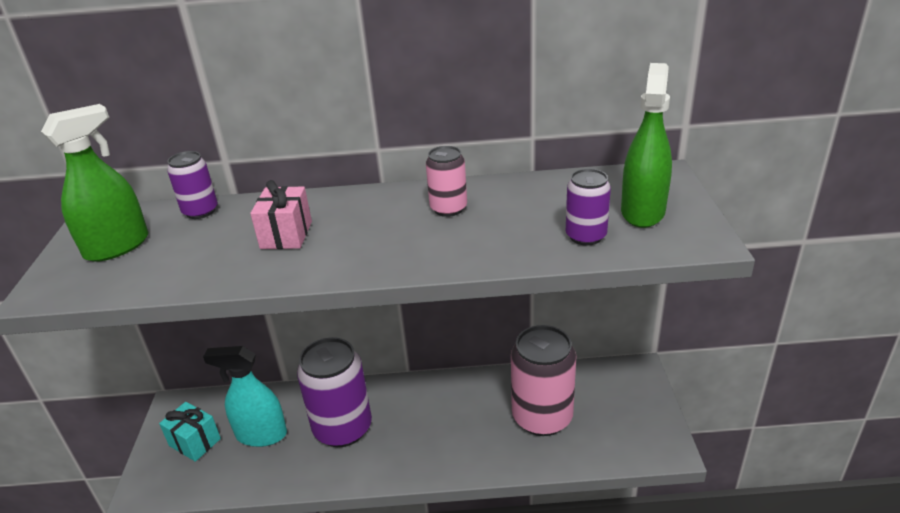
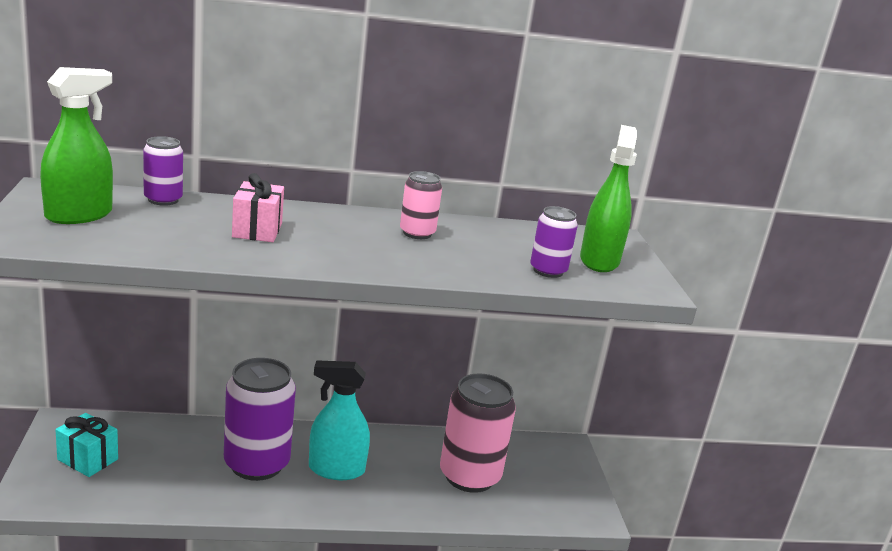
camera: 10 degrees left, 10 degrees down
turquoise spray bottle [203,346,287,447] -> turquoise spray bottle moved to [309,360,370,480]

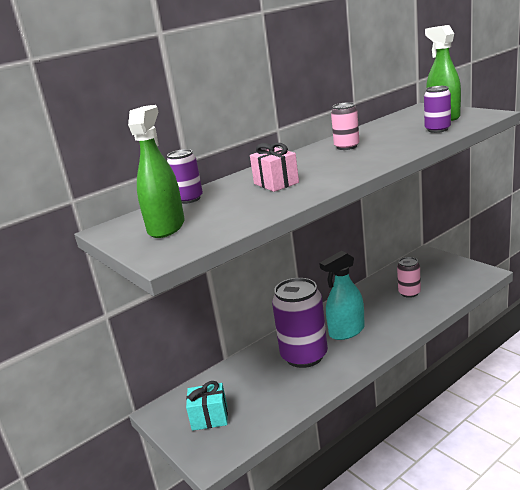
camera: 25 degrees left, 0 degrees up
pink can [440,374,516,493] -> pink can [397,257,421,298], size x0.52

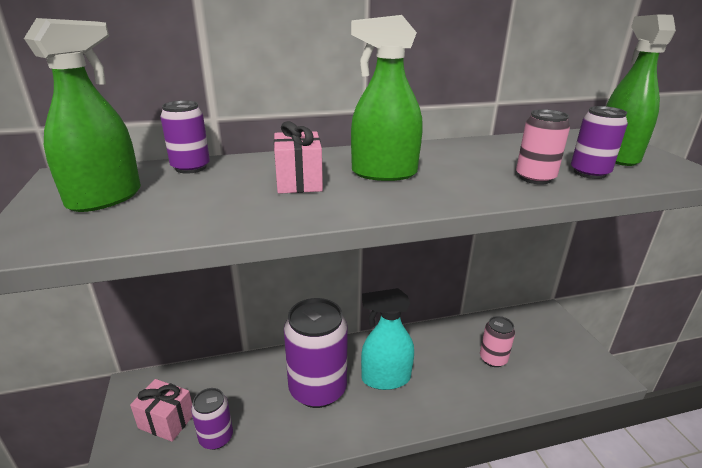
camera: 20 degrees right, 5 degrees up
turquoise gift [186,381,228,431] -> pink gift [130,379,192,442]
pink can [331,102,360,150] -> pink can moved to [516,109,570,185]
none -> purple can [191,388,233,450]
none -> green spray bottle [351,15,423,181]

